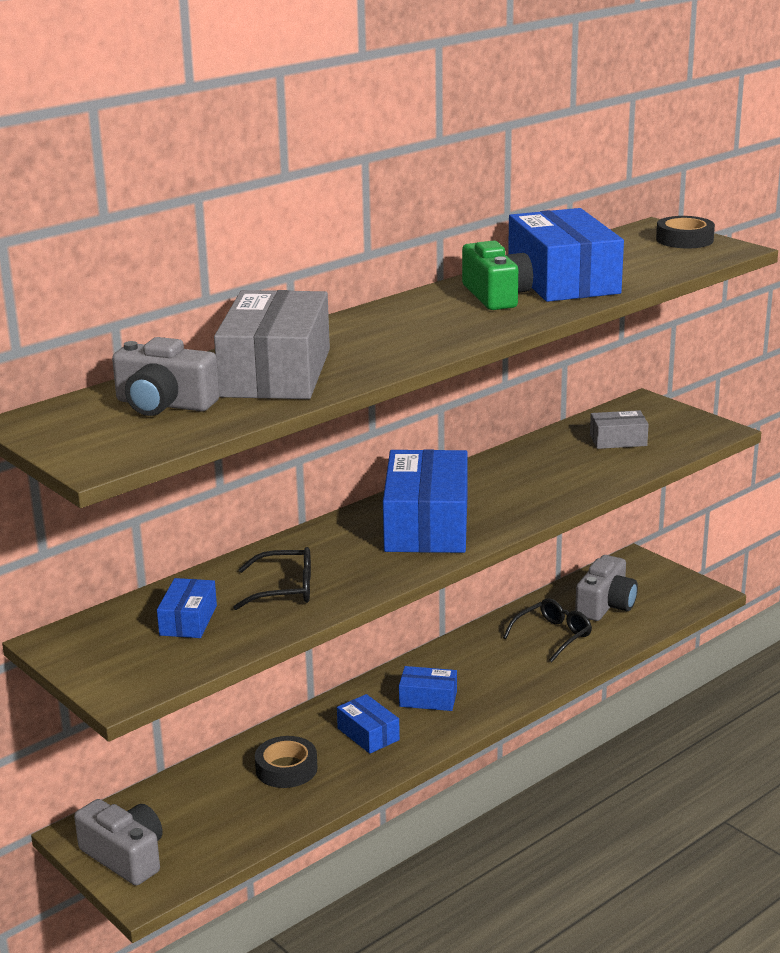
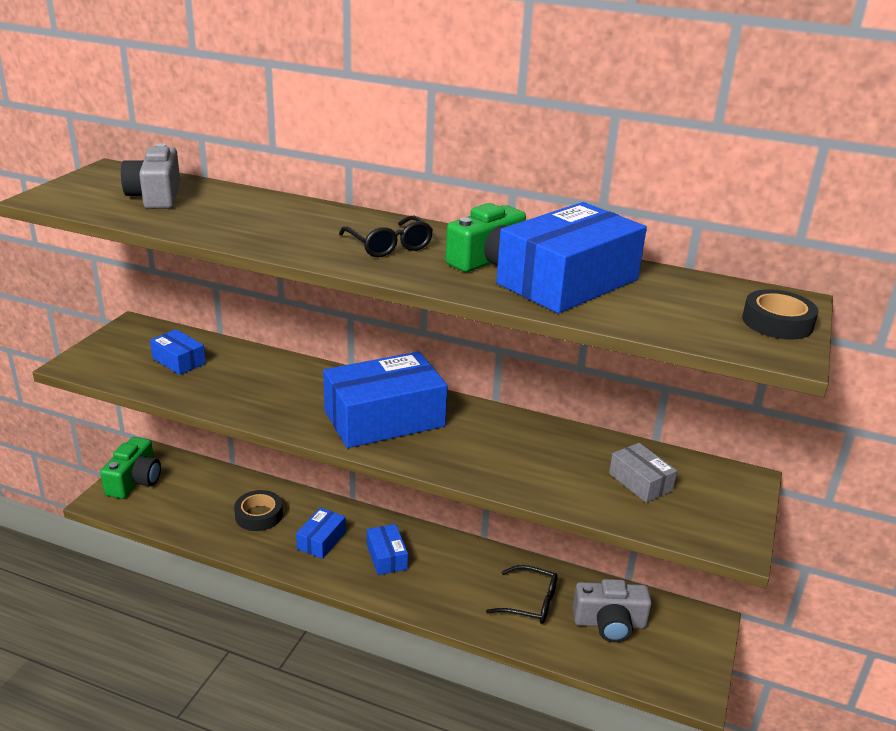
camera: 60 degrees right, 5 degrees up
grey camera [74,799,163,886] -> green camera [100,437,161,499]
blue box [157,578,217,638] -> blue box turned 60 degrees clockwise [150,329,206,375]
grey box [214,290,330,399] -> none
black glasses [233,547,311,610] -> black glasses moved to [339,215,433,257]

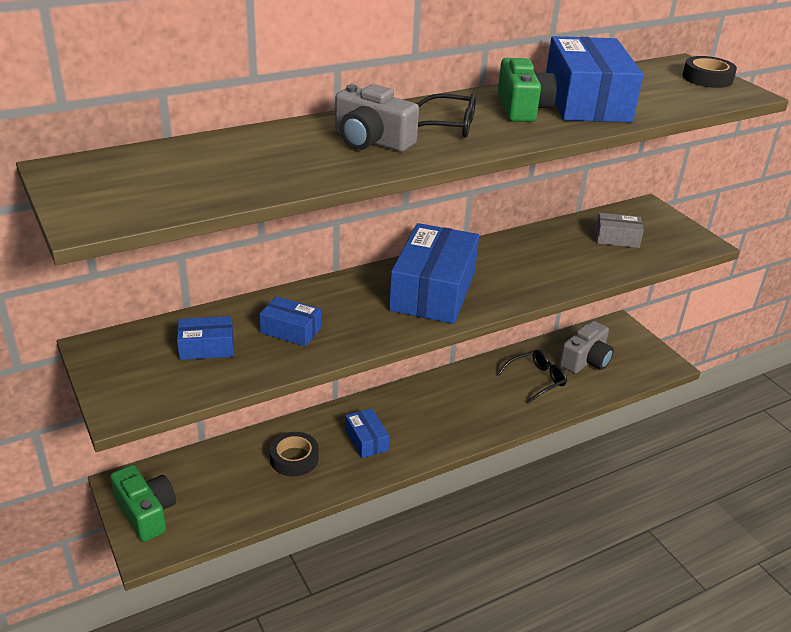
camera: 50 degrees left, 5 degrees up
grey camera [121,144,180,209] -> grey camera moved to [335,84,419,152]
blue box [367,524,408,575] -> blue box moved to [259,296,321,346]

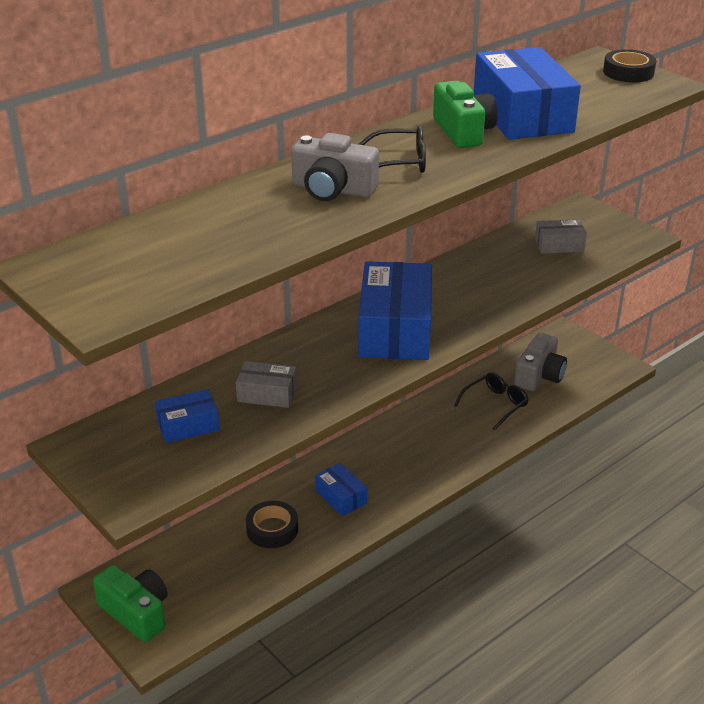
camera: 10 degrees left, 0 degrees up
blue box [259,296,321,346] -> grey box [236,361,297,408]

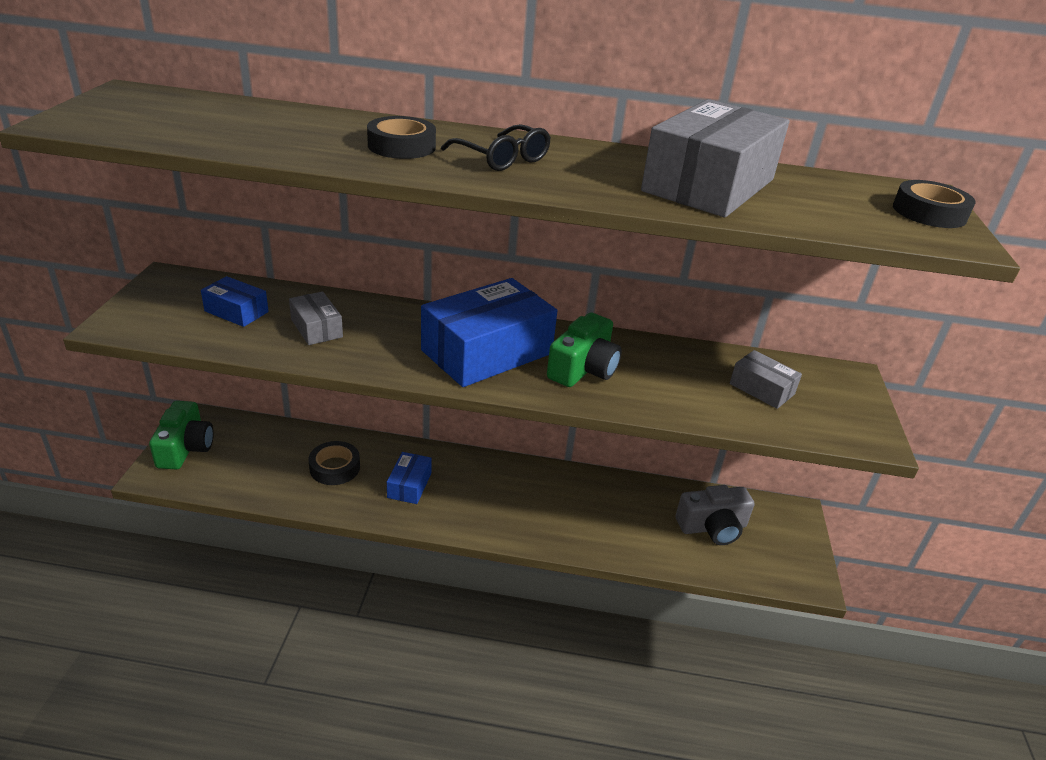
camera: 45 degrees right, 0 degrees up
grey camera [291,133,379,201] -> black tape [367,116,436,159]
green camera [433,81,497,148] -> green camera moved to [547,312,622,387]
black glasses [454,372,529,431] -> none
blue box [474,47,581,140] -> grey box [641,99,790,217]

